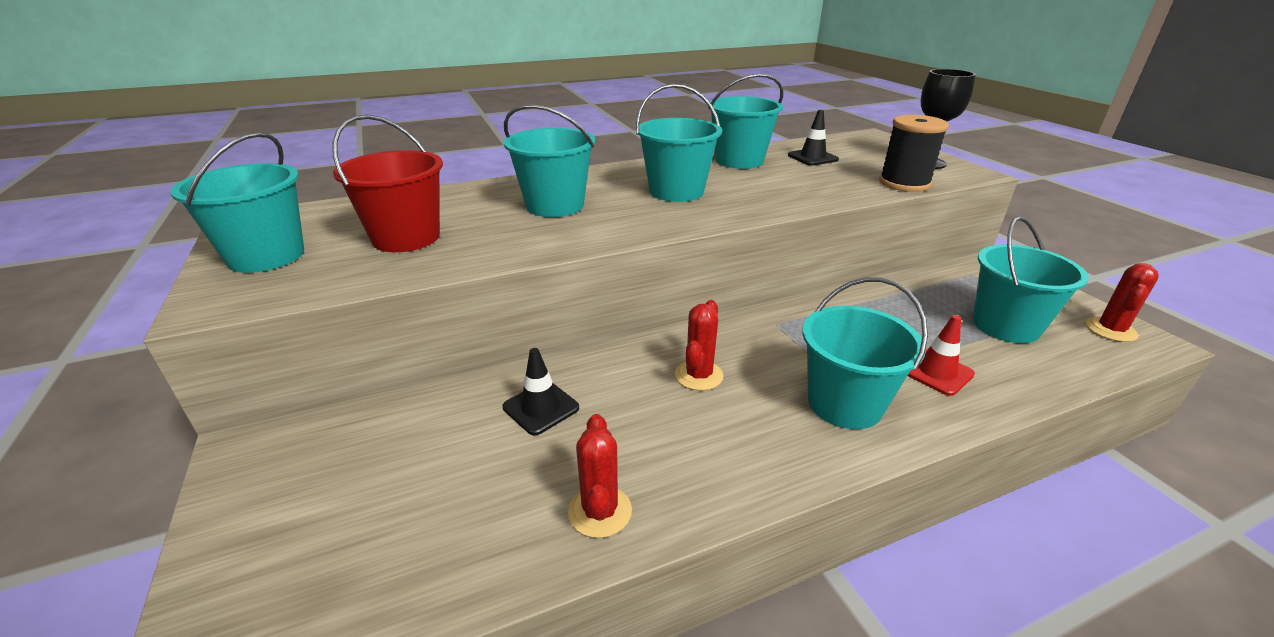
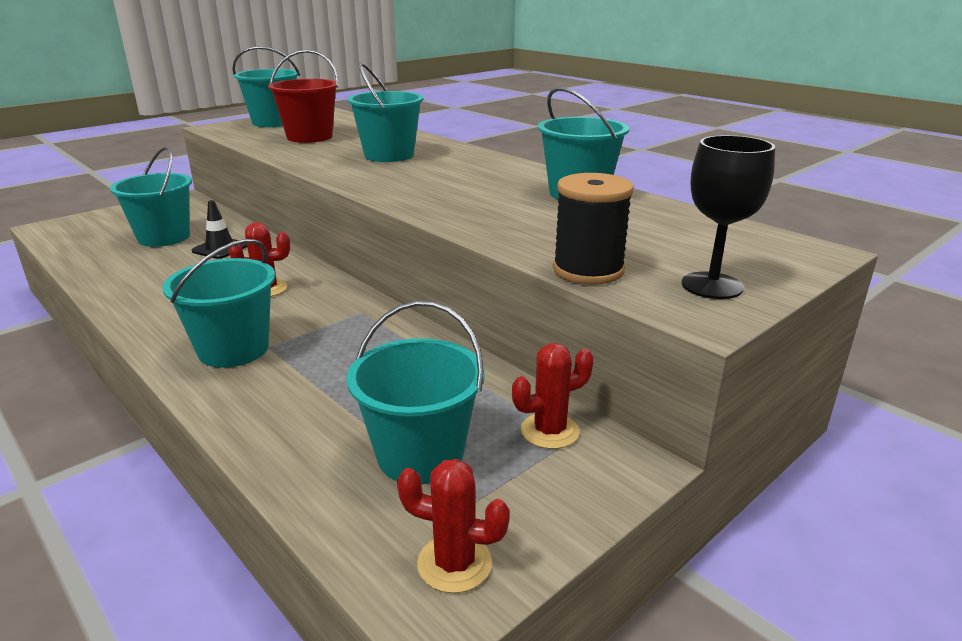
camera: 70 degrees right, 5 degrees down
red cactus [568,414,632,538] -> red cactus moved to [512,343,594,449]
turquoise bucket [636,84,722,202] -> turquoise bucket moved to [110,147,192,247]
black traffic cone [788,110,839,166] -> none
red traffic cone [908,315,975,396] -> none

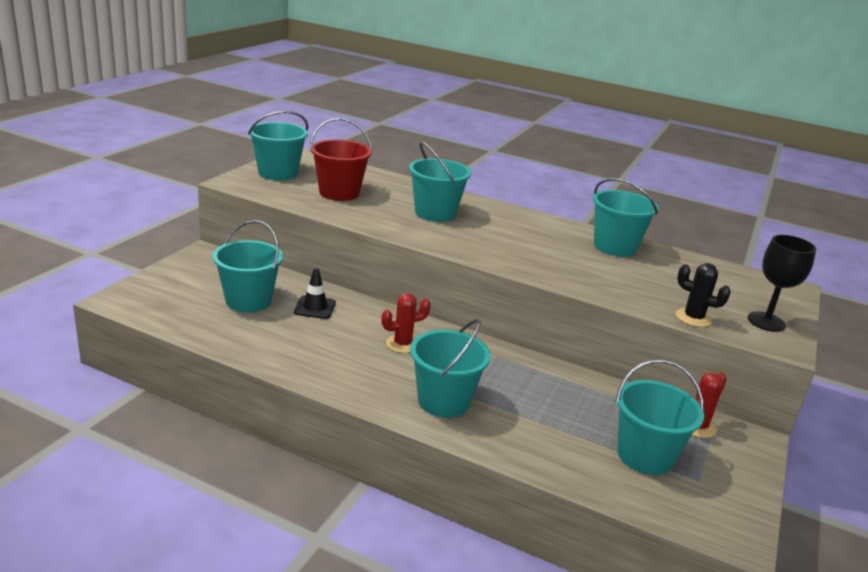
camera: 25 degrees left, 0 degrees up
red cactus [397,459,510,593] -> none
black spool [553,173,634,285] -> black cactus [676,263,731,327]

